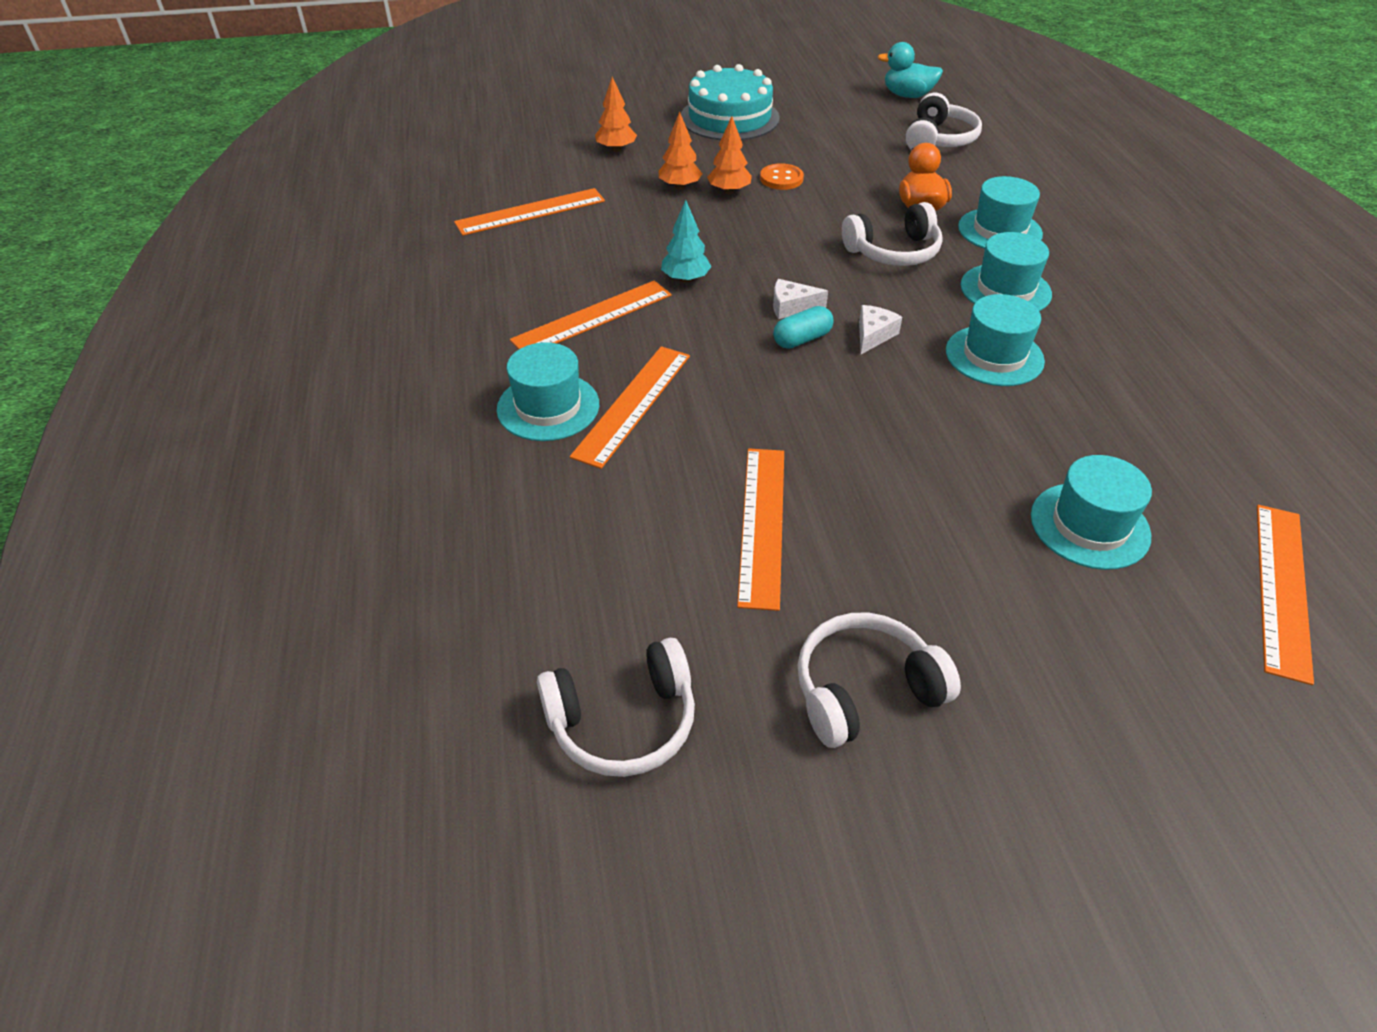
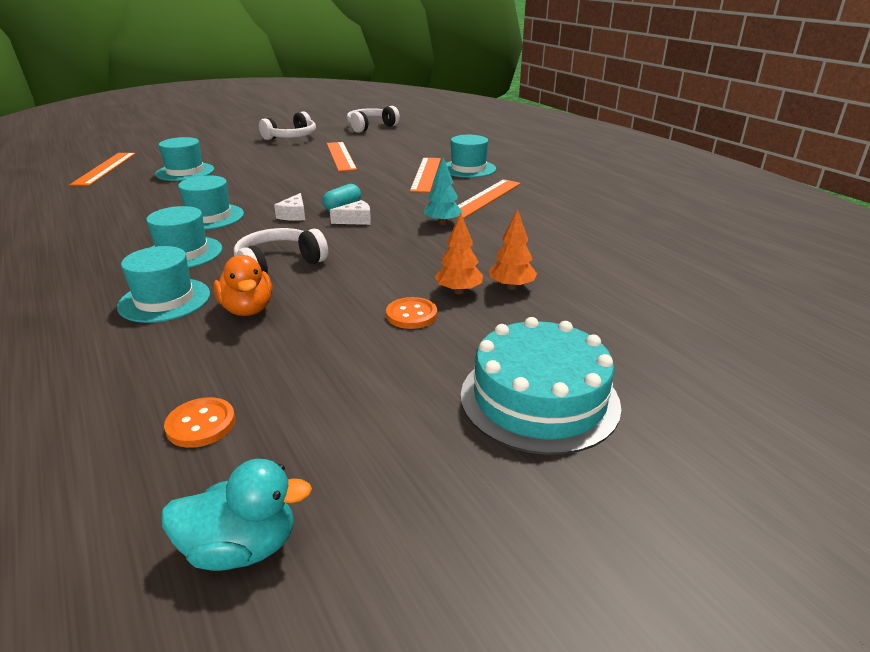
camera: 160 degrees right, 15 degrees down
orange ruler [454,188,605,236] -> none
orange tree [595,77,637,152] -> none
white headphones [905,93,982,150] -> orange button [164,397,235,448]

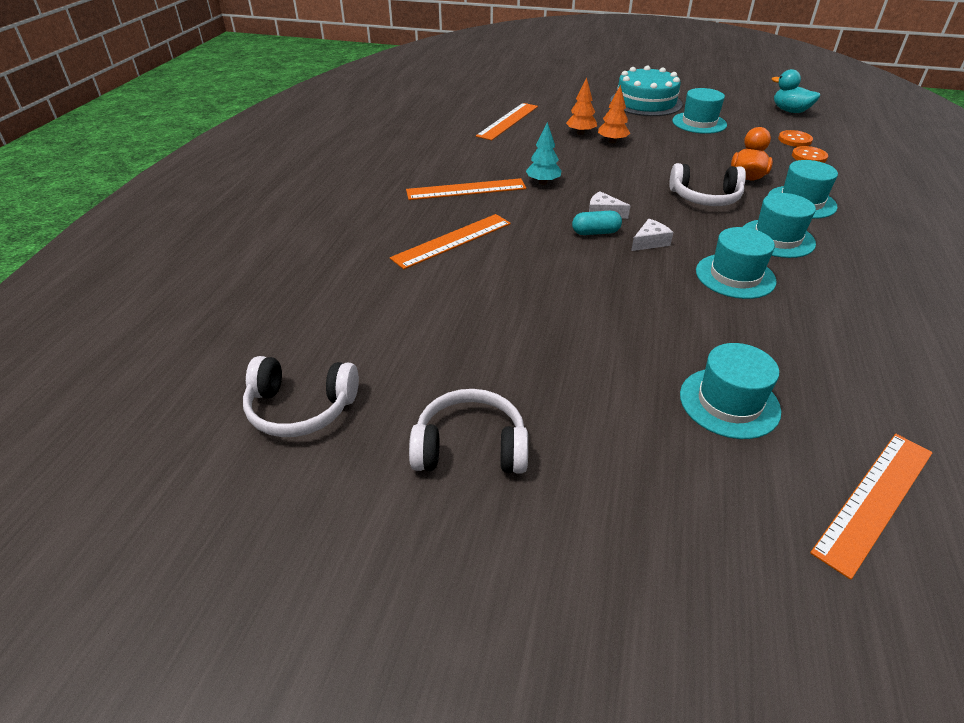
camera: 135 degrees left, 10 degrees up
orange ruler [327,142,357,172] -> orange ruler moved to [476,103,538,140]
orange button [386,297,437,329] -> orange button moved to [792,146,828,163]
turquoise hat [446,135,496,178] -> turquoise hat moved to [672,88,727,134]

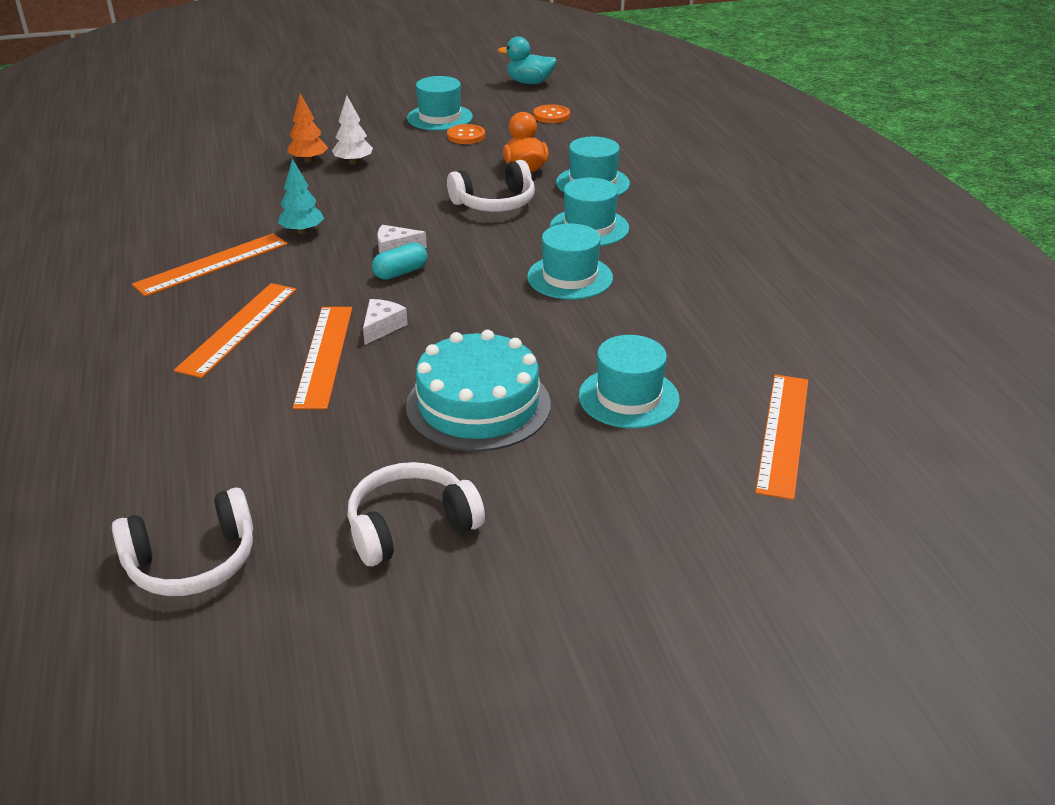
camera: 30 degrees left, 5 degrees down
orange ruler [476,103,538,140] -> orange ruler moved to [293,307,352,409]
orange tree [598,85,630,143] -> white tree [332,95,373,165]
turquoise cake [610,66,683,116] -> turquoise cake moved to [406,330,551,451]
white cheese [631,219,673,251] -> white cheese moved to [363,299,408,345]
orange button [792,146,828,163] -> orange button moved to [447,124,485,144]

